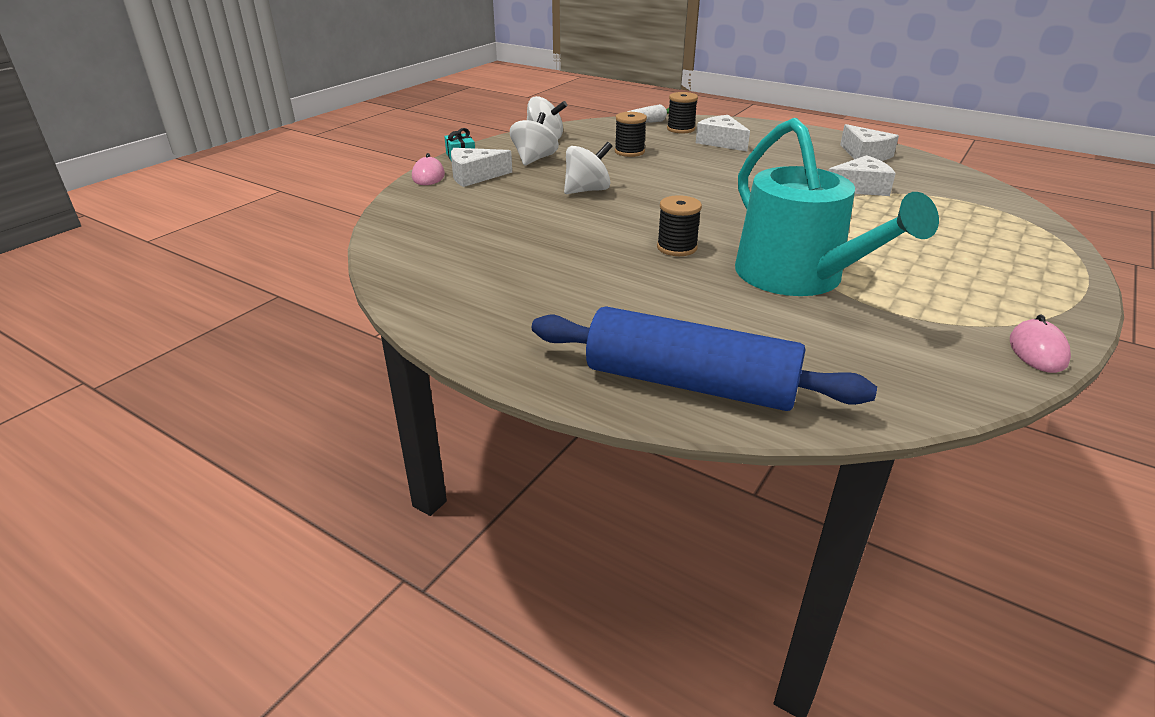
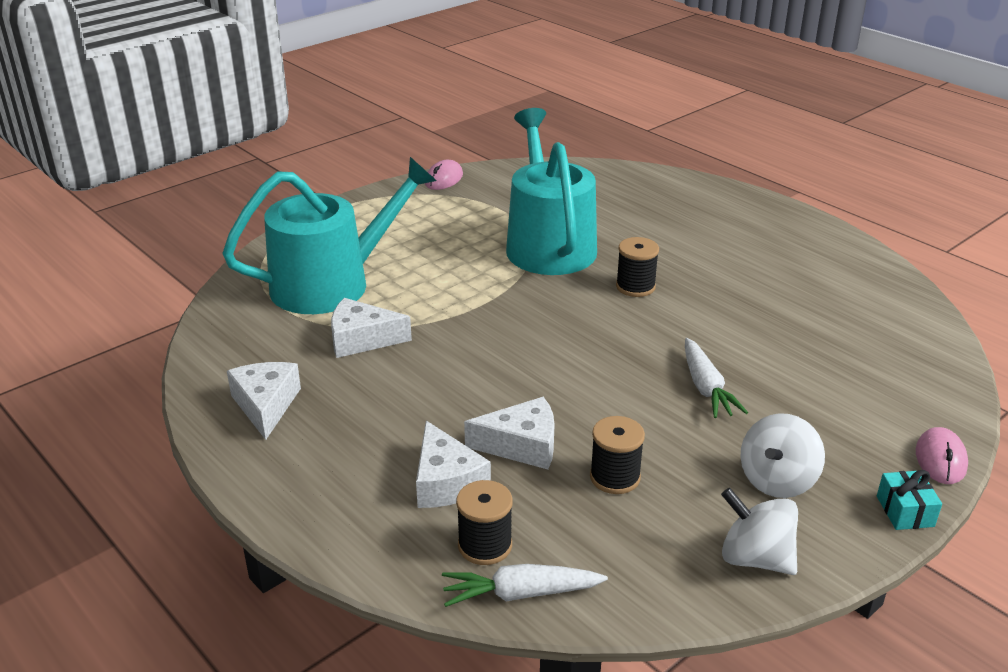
camera: 165 degrees left, 0 degrees up
white cheese [451,148,512,187] -> white cheese moved to [464,397,555,469]
blue rolling pin [532,306,877,411] -> none
white spinning top [564,142,613,194] -> white carrot [685,338,748,418]
none -> turquoise watering can [222,157,436,314]

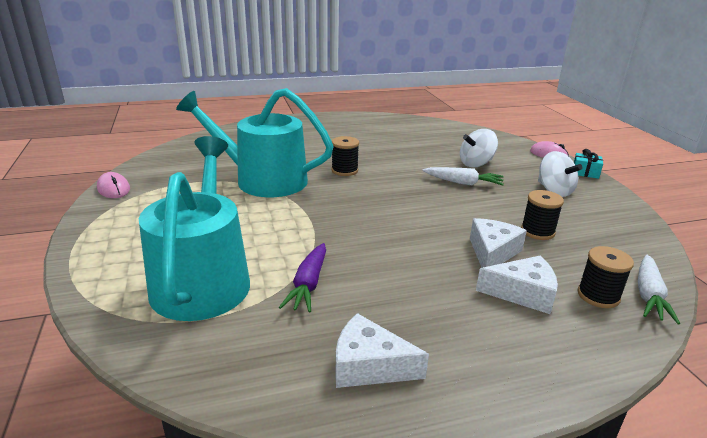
camera: 65 degrees left, 5 degrees down
white cheese [331,298,412,358] -> purple carrot [279,243,326,313]
white spinning top [721,488,798,575] -> white spinning top moved to [460,129,498,168]

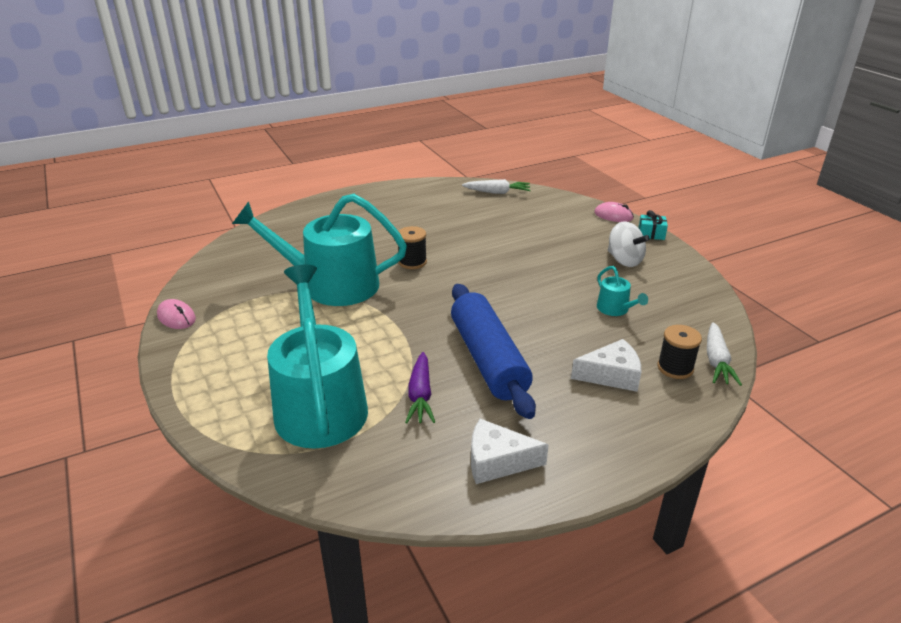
camera: 10 degrees left, 5 degrees up
white carrot [422,167,504,185] -> white carrot moved to [462,179,531,194]
white spinning top [460,129,498,168] -> none
white cheese [470,218,527,268] -> none
black spool [521,190,564,240] -> turquoise watering can [597,266,648,316]
none -> blue rolling pin [451,284,536,419]

